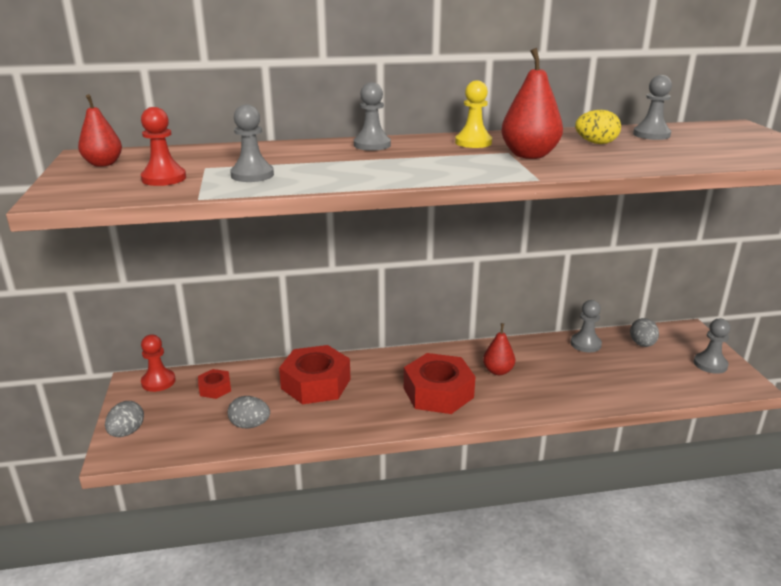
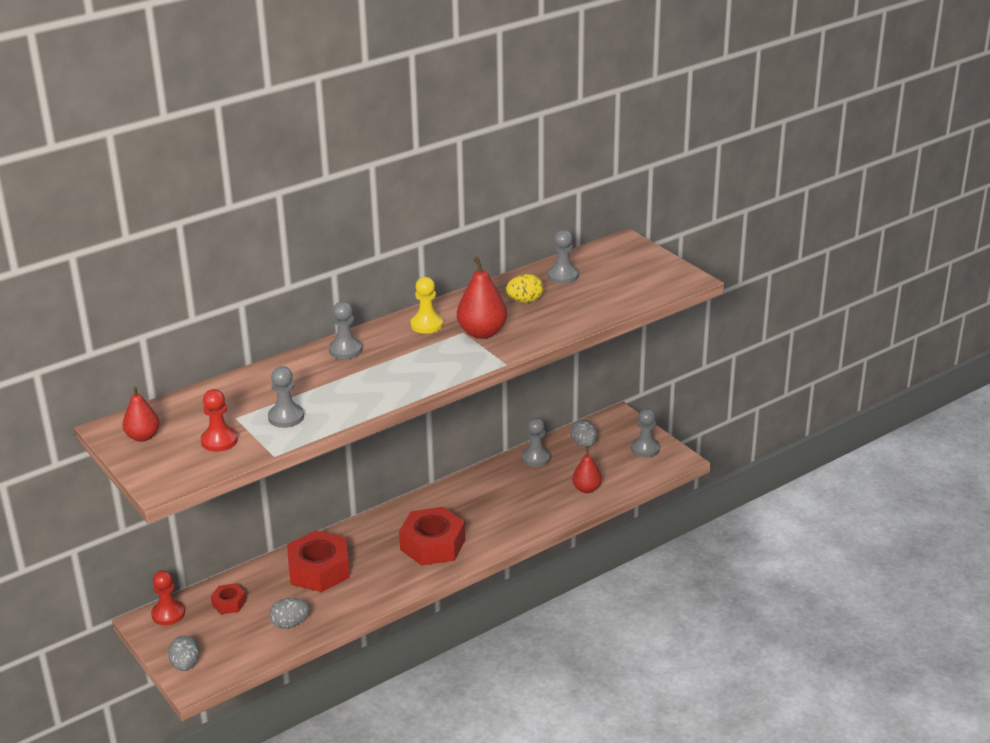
camera: 25 degrees left, 5 degrees up
red pear [483,323,515,375] -> red pear moved to [572,447,602,493]

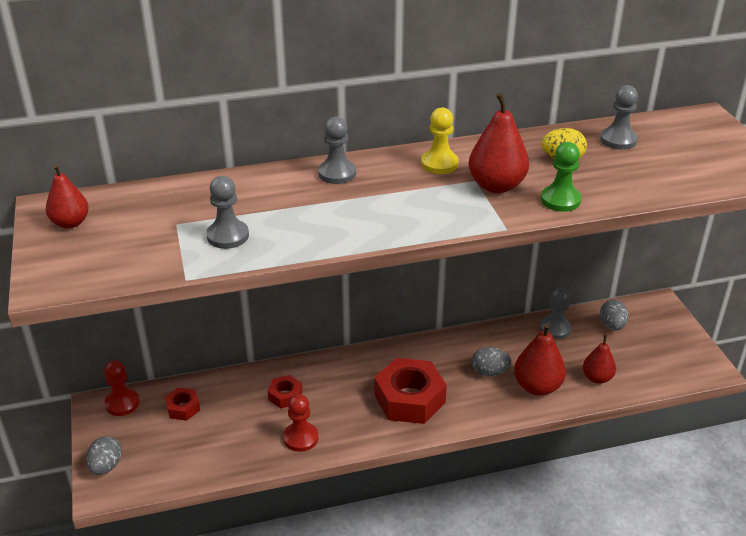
camera: 20 degrees right, 5 degrees up
red pawn [201,389,238,452] -> red pawn moved to [283,394,318,452]
grey egg [269,598,309,629] -> grey egg moved to [472,347,511,376]
red nut [287,530,350,592] -> red nut [268,375,302,408], size x0.49
grey pawn [631,408,660,457] -> none
none -> red pear [514,323,566,396]
none -> green pawn [541,142,581,212]

